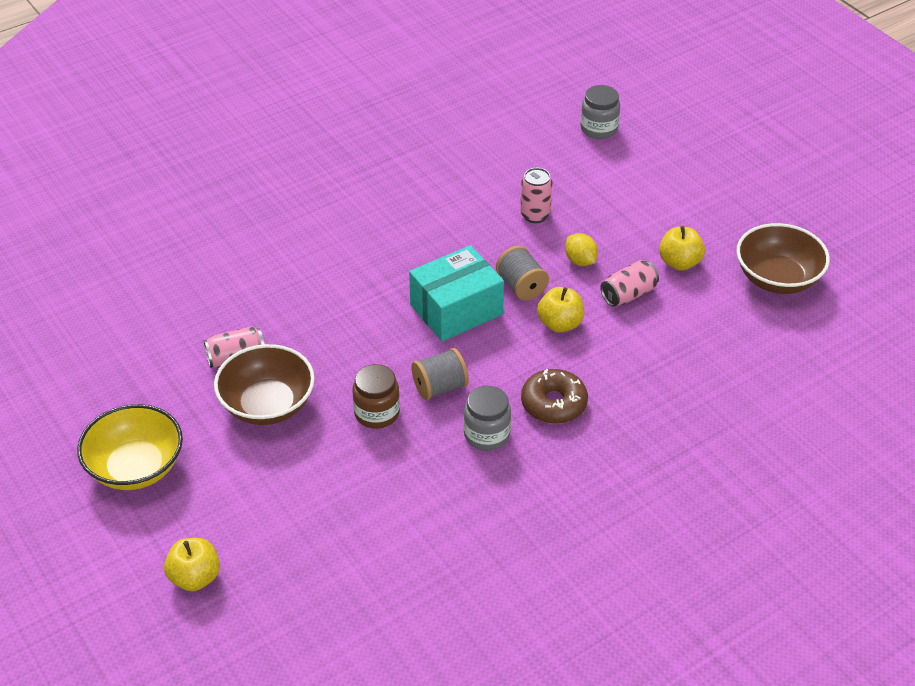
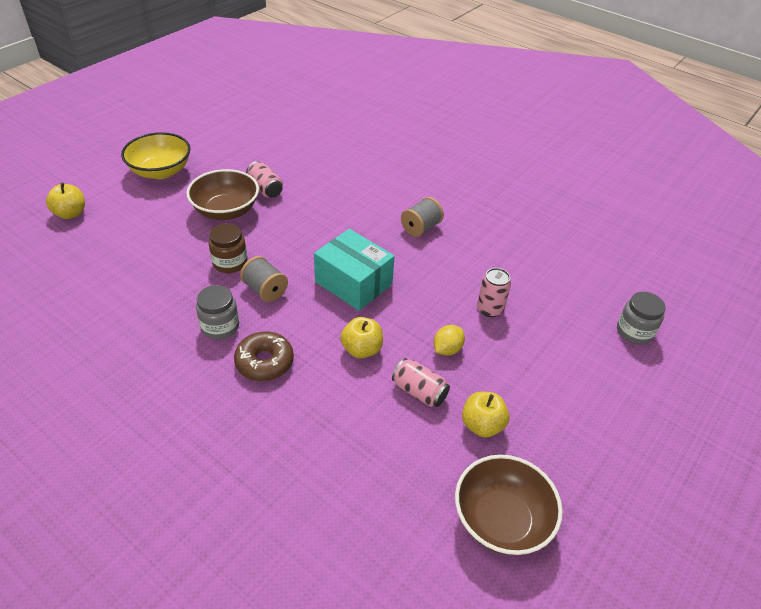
camera: 70 degrees right, 0 degrees up
grey spool [496,246,549,301] -> grey spool moved to [401,197,444,237]

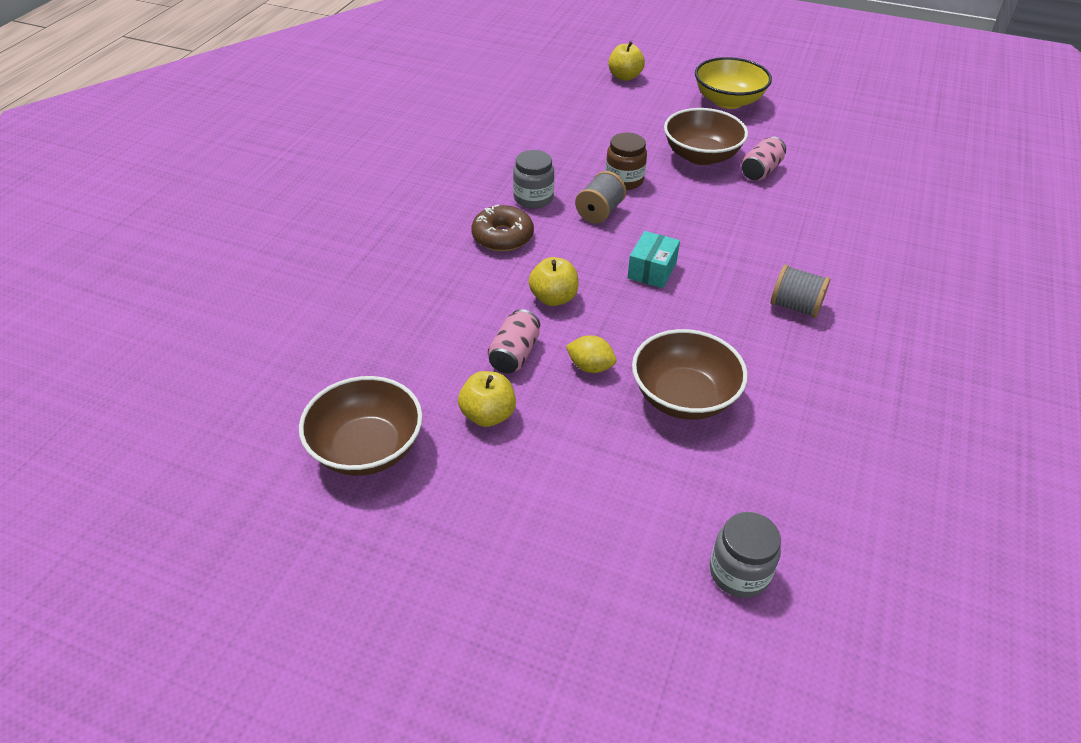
camera: 75 degrees right, 0 degrees up
turquoise box [314,229,395,311] -> turquoise box [627,231,680,288], size x0.59
pink can [477,268,511,317] -> brown bowl [632,329,748,420]

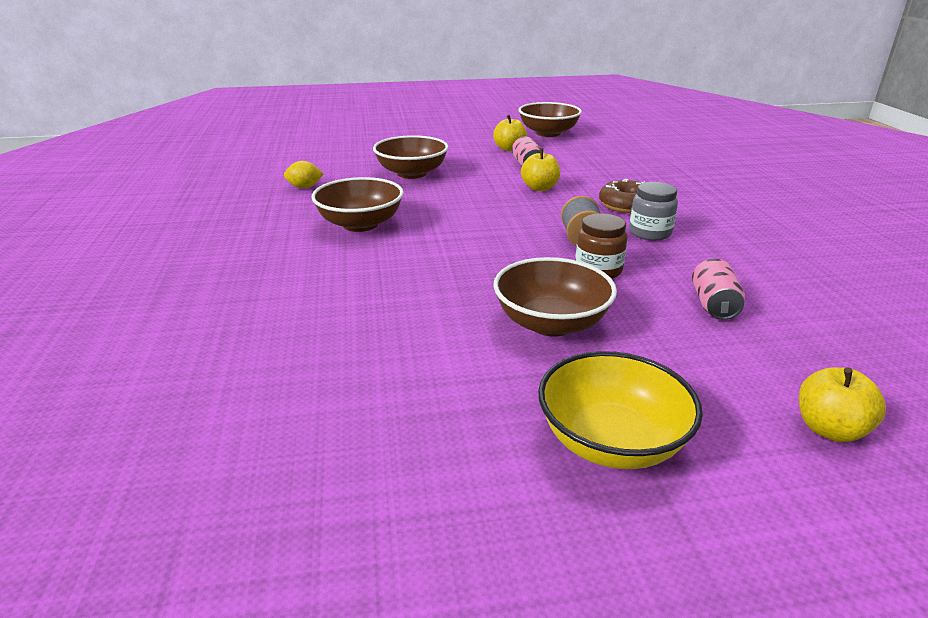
camera: 150 degrees right, 15 degrees down
yellow lemon [566,335,617,373] -> yellow lemon moved to [284,161,323,188]
turquoise box [627,231,680,288] -> none
grey jar [710,512,781,598] -> none
pink can [741,137,786,181] -> pink can moved to [692,258,745,320]
grey spool [771,264,830,318] -> brown bowl [311,177,404,232]

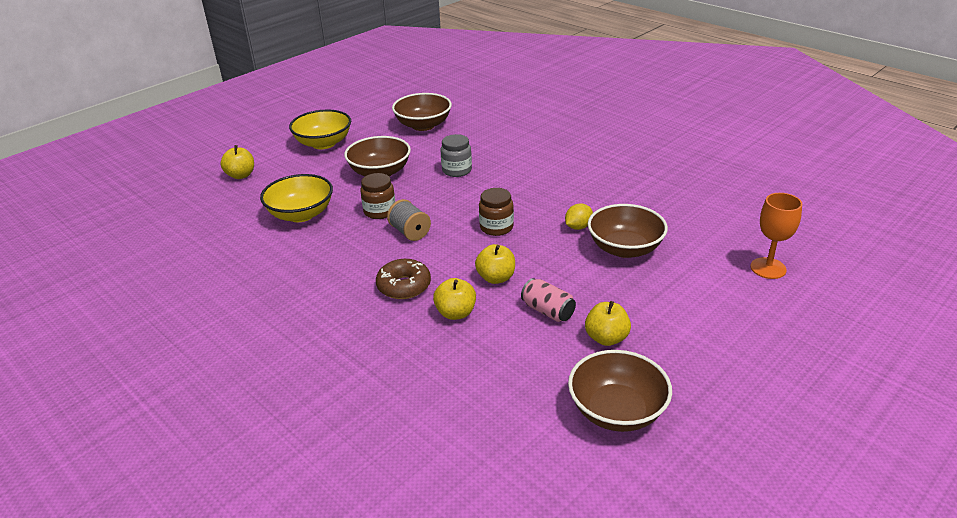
camera: 145 degrees right, 5 degrees up
yellow lemon [284,161,323,188] -> yellow lemon moved to [565,204,593,230]
brown bowl [311,177,404,232] -> brown bowl moved to [392,93,452,131]
grey jar [629,182,678,241] -> grey jar moved to [441,134,472,177]
pink can [692,258,745,320] -> yellow bowl [260,174,333,222]
none -> yellow apple [433,278,476,320]
none -> brown jar [479,188,514,236]
none -> orange goblet [750,193,802,279]

